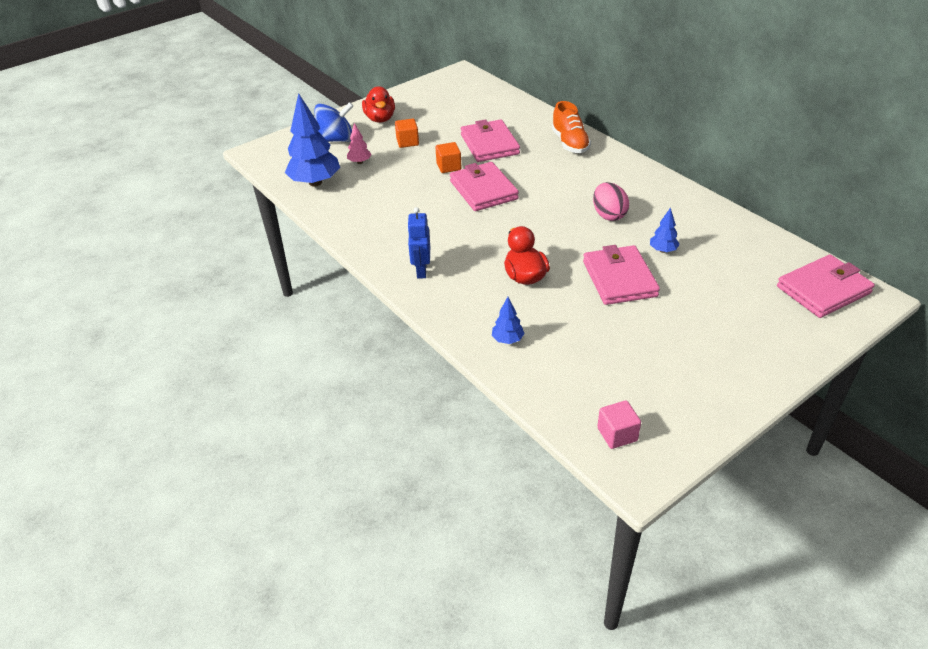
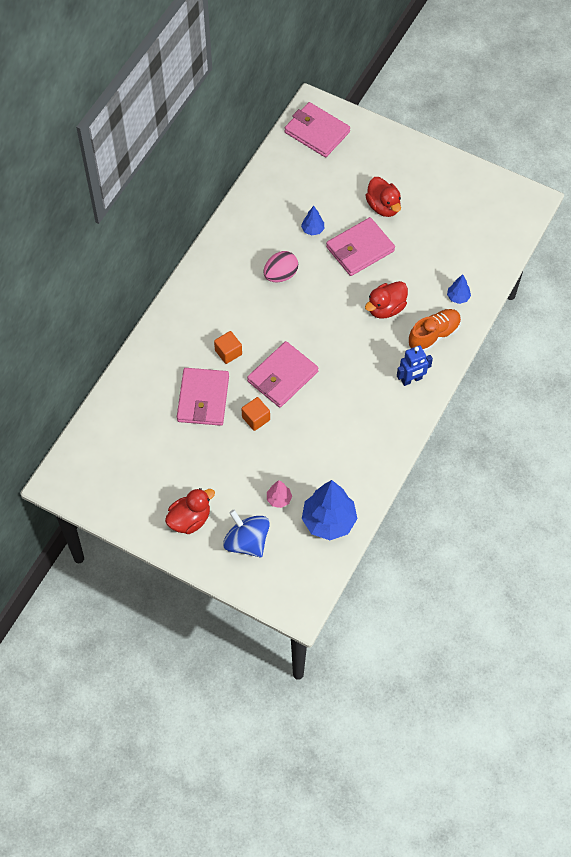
camera: 115 degrees left, 20 degrees up
orange cube [395,119,419,148] -> orange cube moved to [214,331,242,364]
pink wallet [461,119,520,162] -> pink wallet turned 45 degrees counterclockwise [177,368,229,426]
orange shoe [552,101,591,153] -> orange shoe moved to [409,309,461,352]
pink cube [597,400,641,449] -> none
none -> red duck [365,177,401,217]

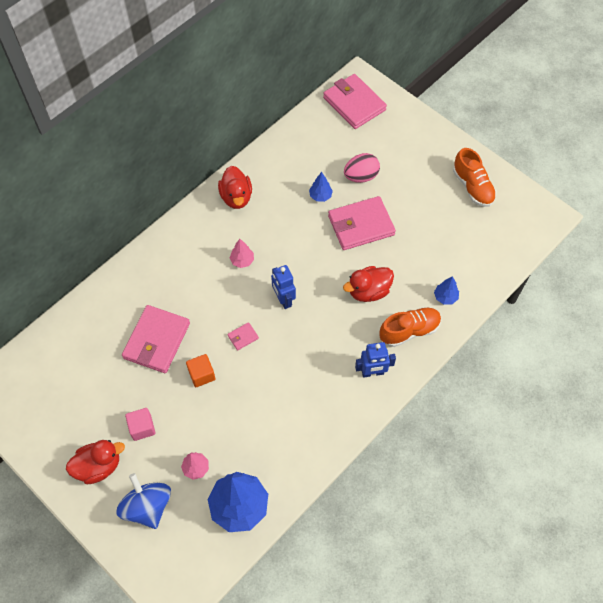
camera: 15 degrees right, 0 degrees up
orange cube [214,331,242,364] -> none
pink wallet [247,341,318,408] -> pink wallet [227,322,259,351], size x0.42
pink egg [264,251,298,282] -> pink egg moved to [344,153,380,183]
red duck [365,177,401,217] -> red duck moved to [218,166,252,209]
none -> pink cube [125,408,156,441]
none -> pink tree [230,239,254,268]
none -> blue robot [271,265,296,309]
none -> orange shoe [453,148,496,207]

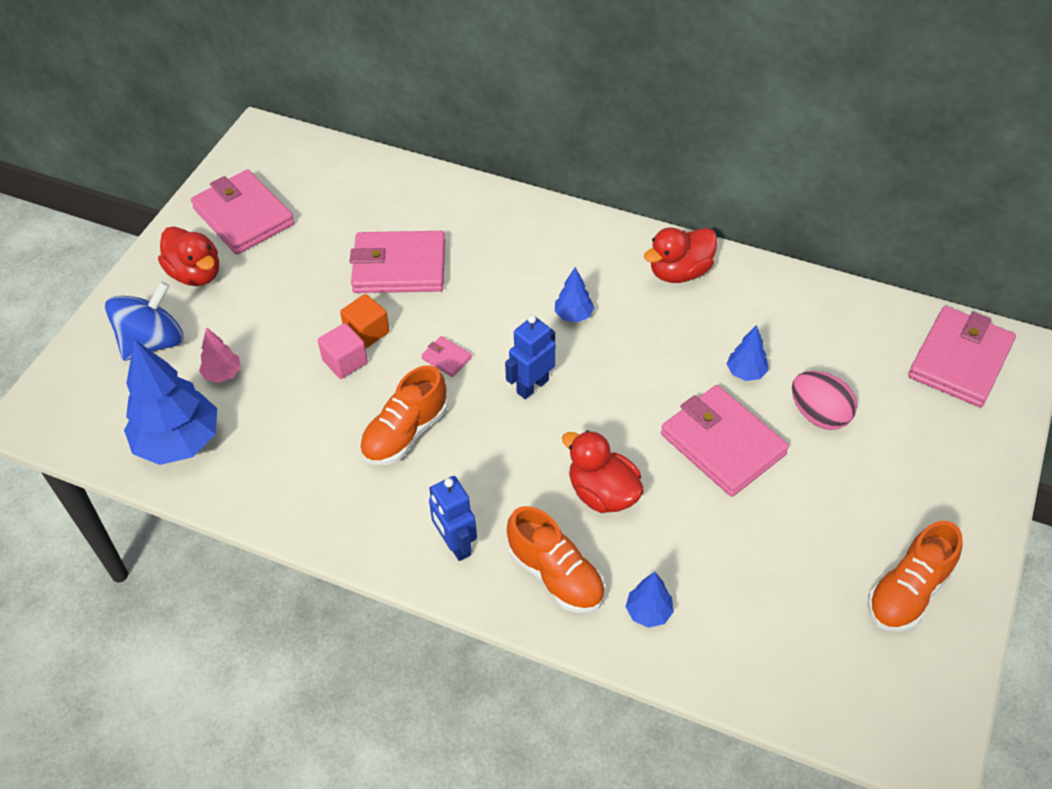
camera: 70 degrees right, 10 degrees down
pink cube [125,408,156,441] -> pink cube moved to [318,323,368,379]
pink tree [230,239,254,268] -> blue tree [555,267,594,322]
none -> pink wallet [191,169,294,255]
none -> orange shoe [360,365,447,465]

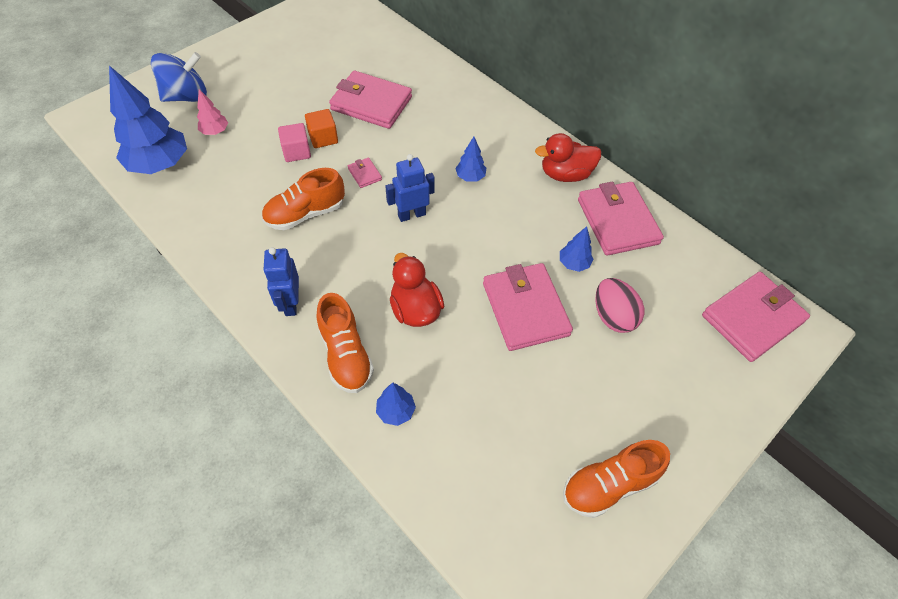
camera: 20 degrees right, 5 degrees up
red duck [158,226,219,286] -> none
pink wallet [191,169,294,255] -> pink wallet moved to [578,182,664,256]

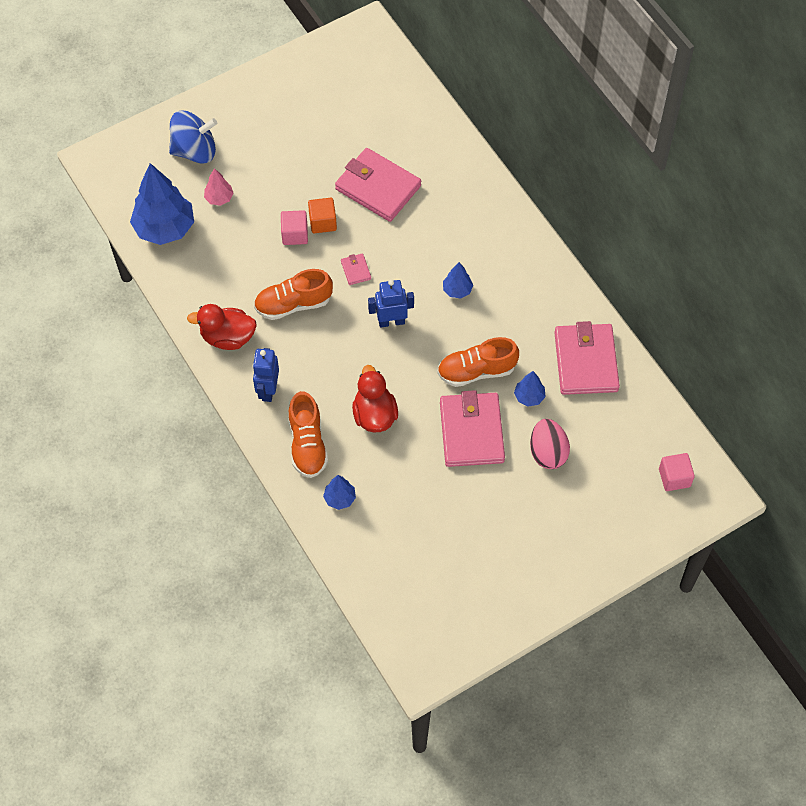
camera: 15 degrees right, 5 degrees up
red duck [535,133,601,182] -> red duck moved to [187,304,257,350]
orange shoe [563,440,670,518] -> orange shoe moved to [437,337,519,387]
pink wallet [702,272,810,362] -> pink cube [659,453,695,491]

